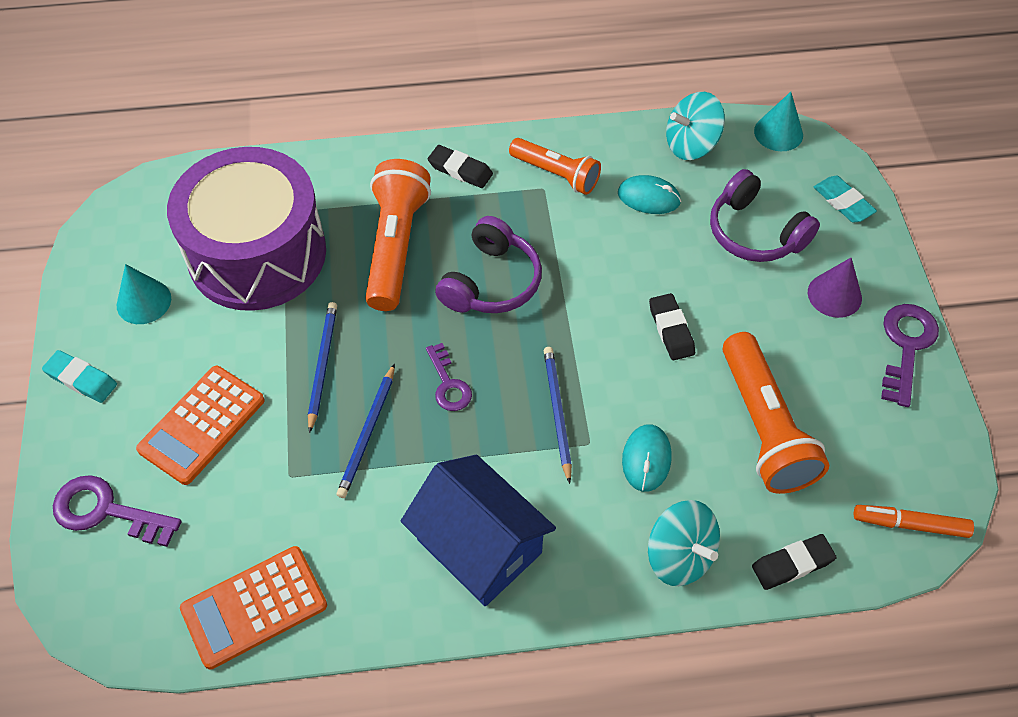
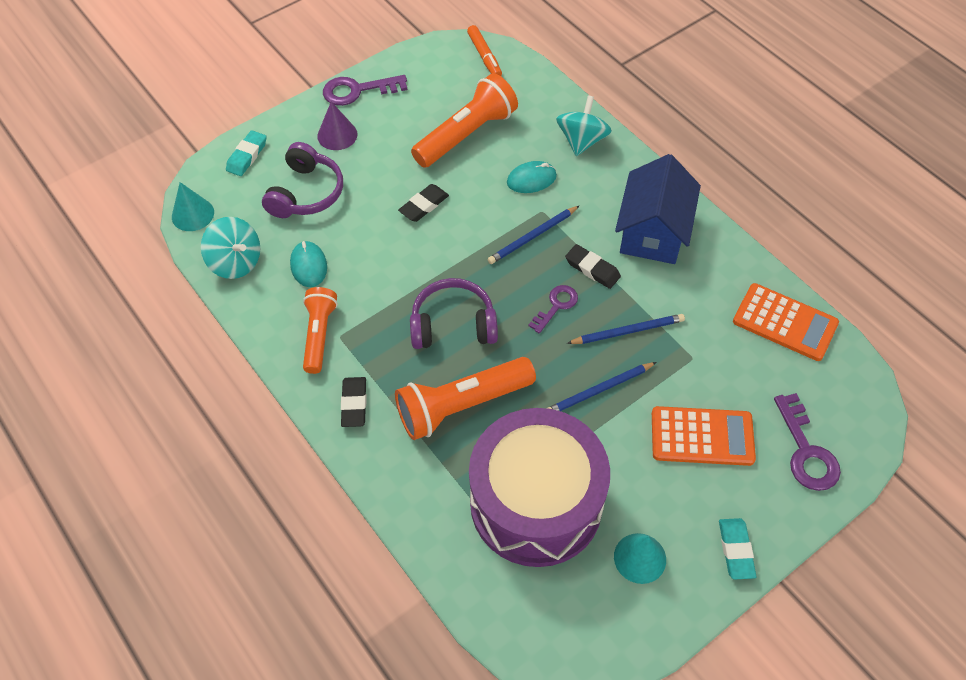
camera: 120 degrees left, 0 degrees up
black eraser [752,534,837,590] -> black eraser moved to [565,244,621,289]

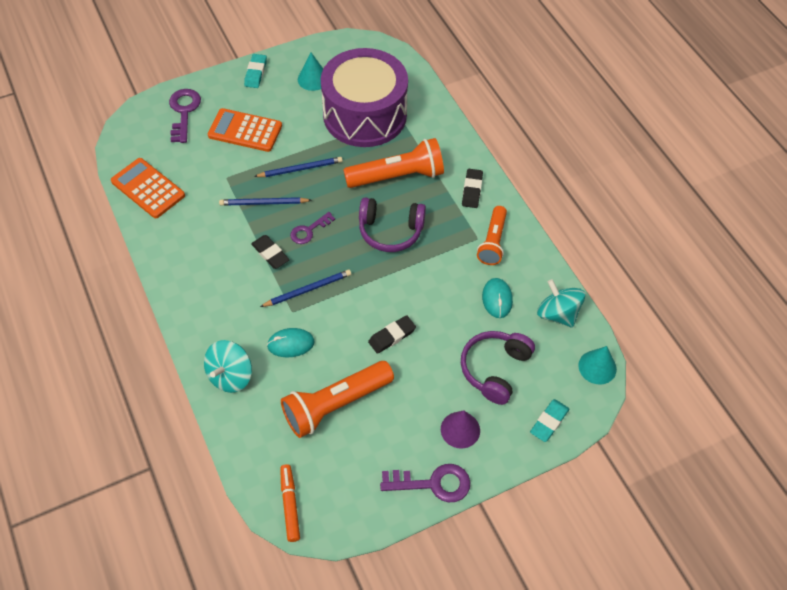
camera: 170 degrees left, 0 degrees up
blue house [615,154,701,264] -> none

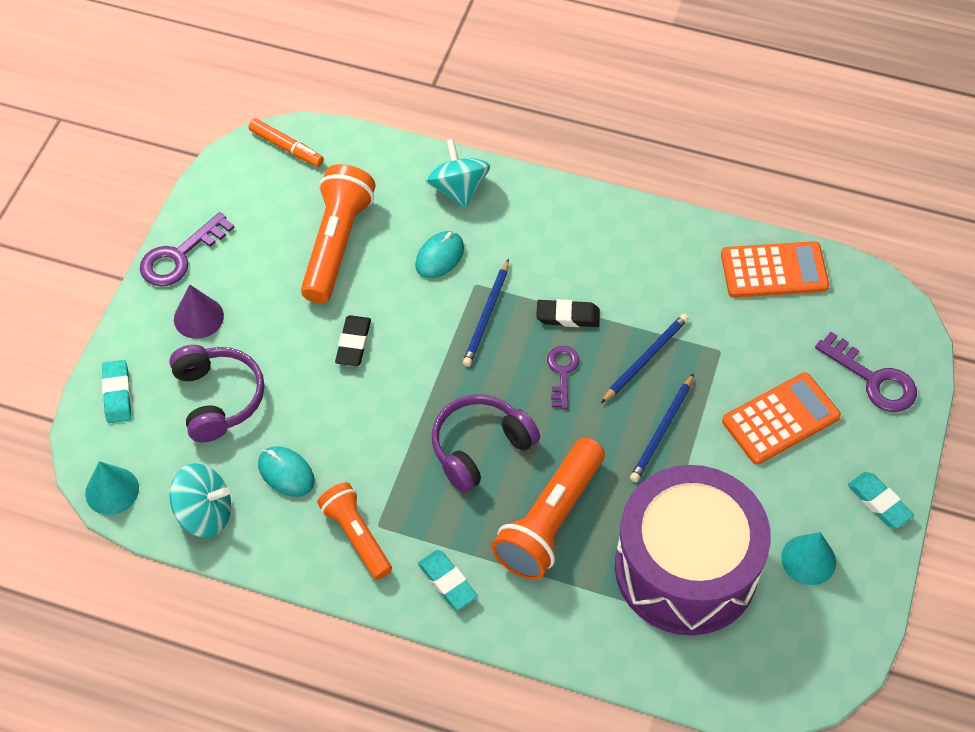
camera: 135 degrees right, 0 degrees up
black eraser [462,169,483,208] -> turquoise eraser [418,550,478,610]

